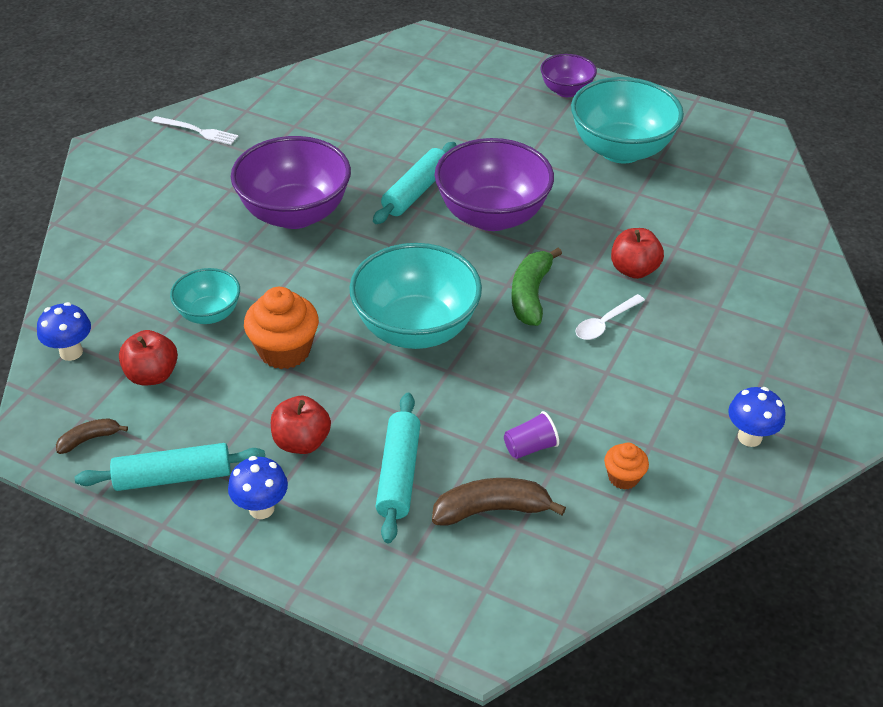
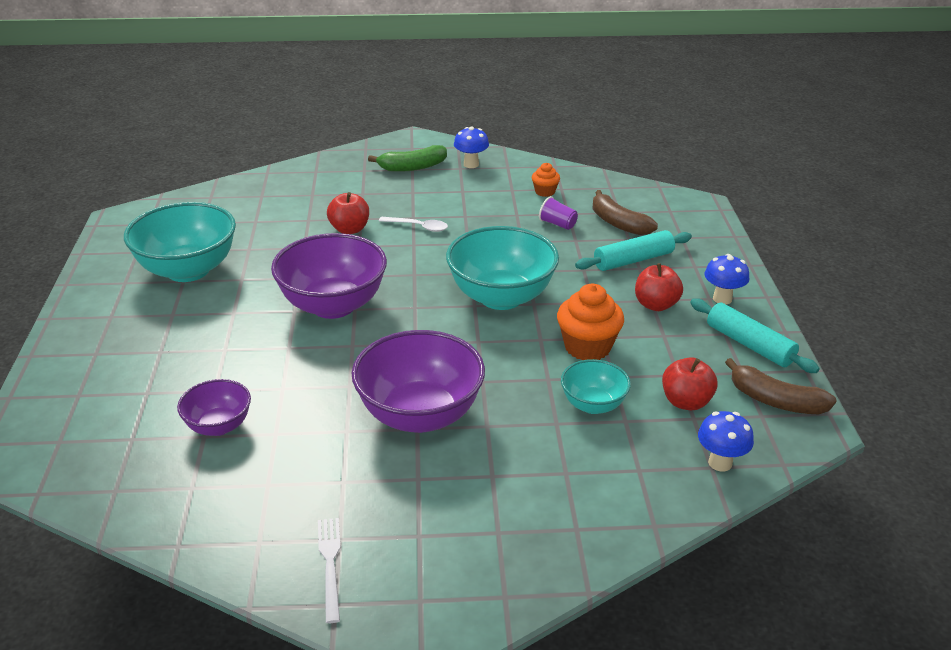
camera: 120 degrees left, 10 degrees down
brown banana [56,418,128,454] -> brown banana [725,358,837,414], size x1.76
turquoise rolling pin [373,142,456,224] -> none
green banana [511,248,562,326] -> green banana moved to [368,145,447,172]
purple bowl [541,54,597,97] -> purple bowl moved to [177,379,251,436]

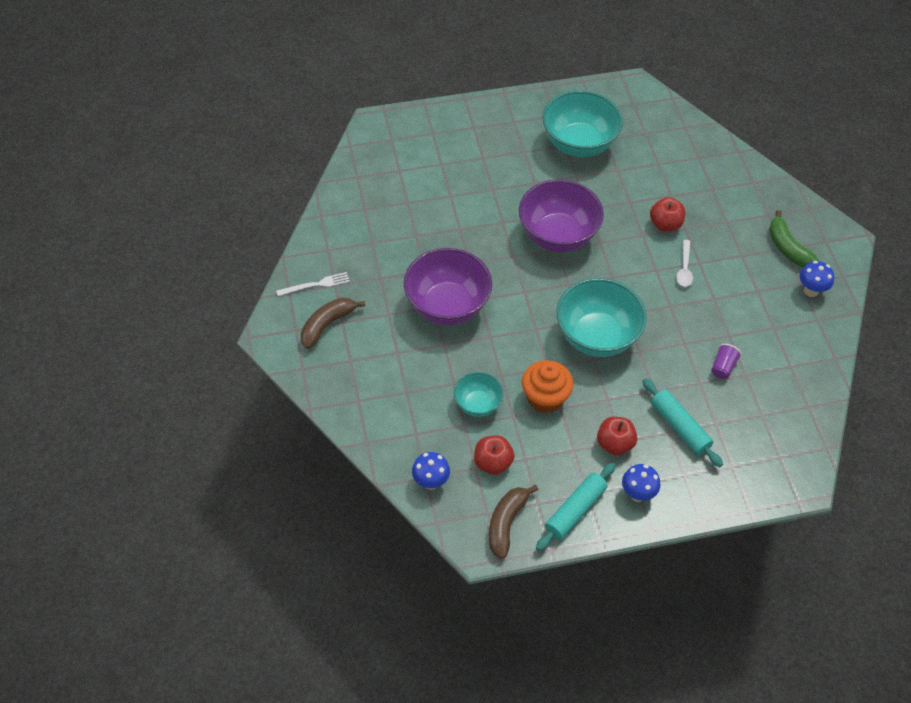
camera: 80 degrees right, 20 degrees up
purple bowl [177,379,251,436] -> none
orange cupcake [532,163,560,197] -> none
brown banana [592,190,658,235] -> brown banana moved to [301,298,365,349]

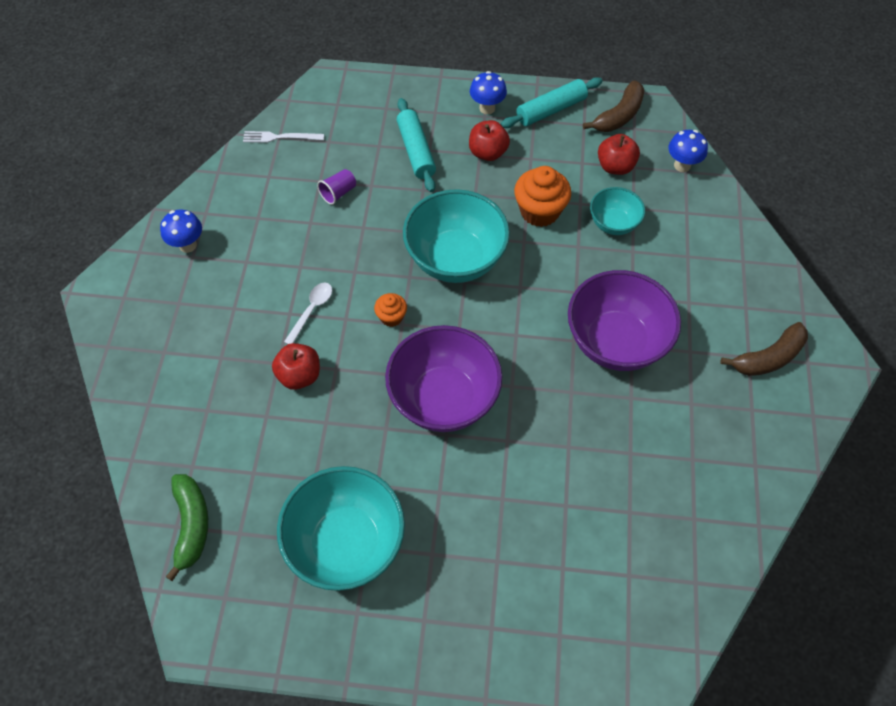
camera: 160 degrees left, 5 degrees up
white fork [276,272,350,296] -> white fork moved to [243,131,324,143]
green banana [769,210,819,268] -> green banana moved to [166,474,208,581]
none -> orange cupcake [374,293,407,327]

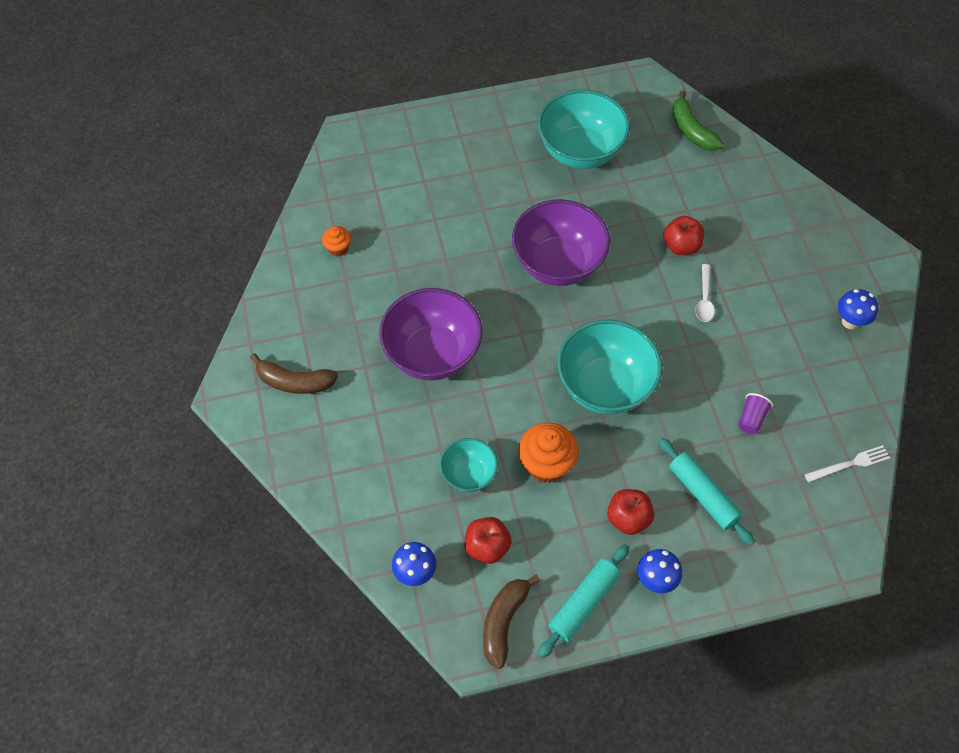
camera: 160 degrees right, 0 degrees up
orange cupcake [374,293,407,327] -> orange cupcake moved to [322,226,351,257]
brown banana [721,322,808,376] -> brown banana turned 120 degrees counterclockwise [250,353,338,394]

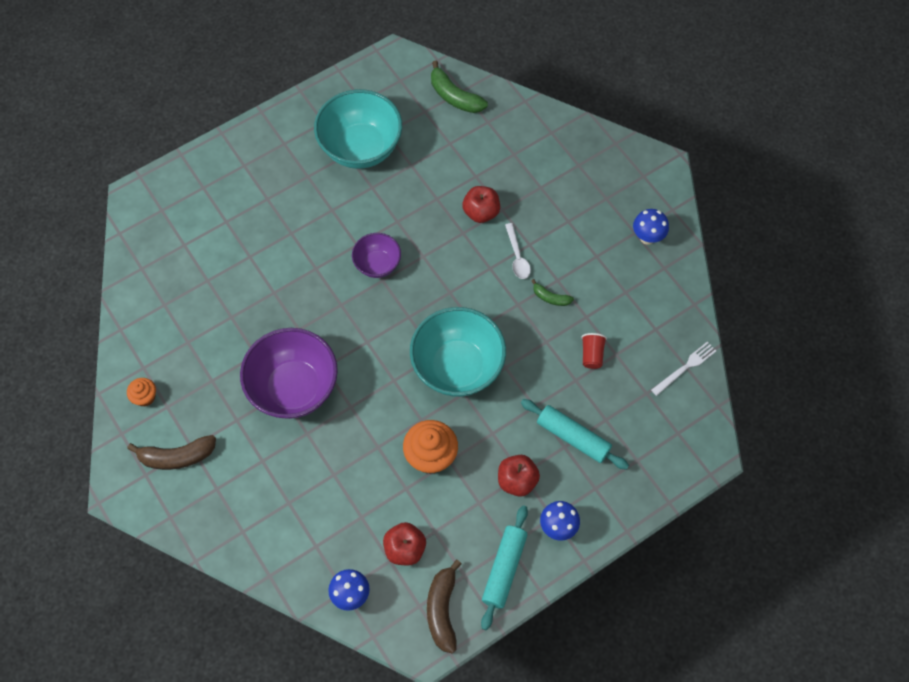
camera: 20 degrees left, 5 degrees up
orange cupcake [322,226,351,257] -> orange cupcake moved to [127,378,156,407]
turquoise bowl [440,438,498,492] -> none
purple bowl [512,199,610,286] -> purple bowl [352,233,401,278], size x0.54
purple cup [738,393,773,434] -> red cup [581,333,607,369]
none -> green banana [531,279,574,306]

